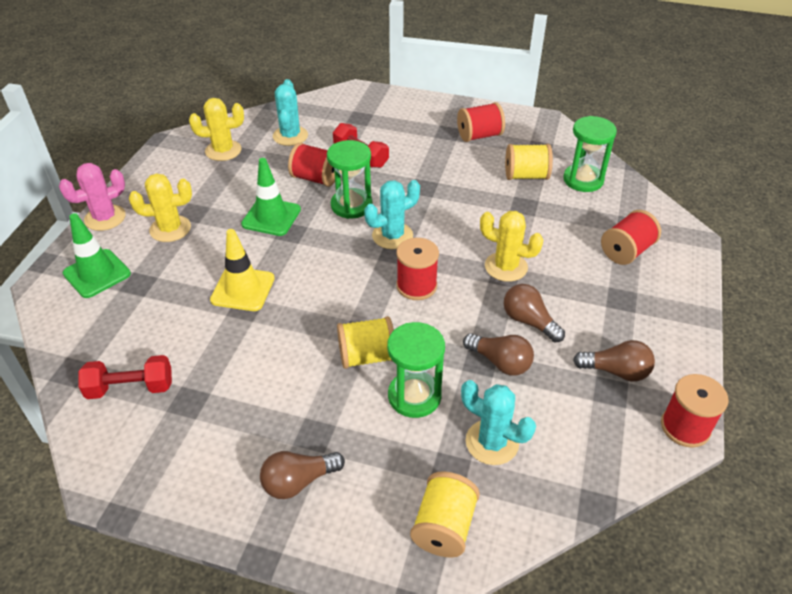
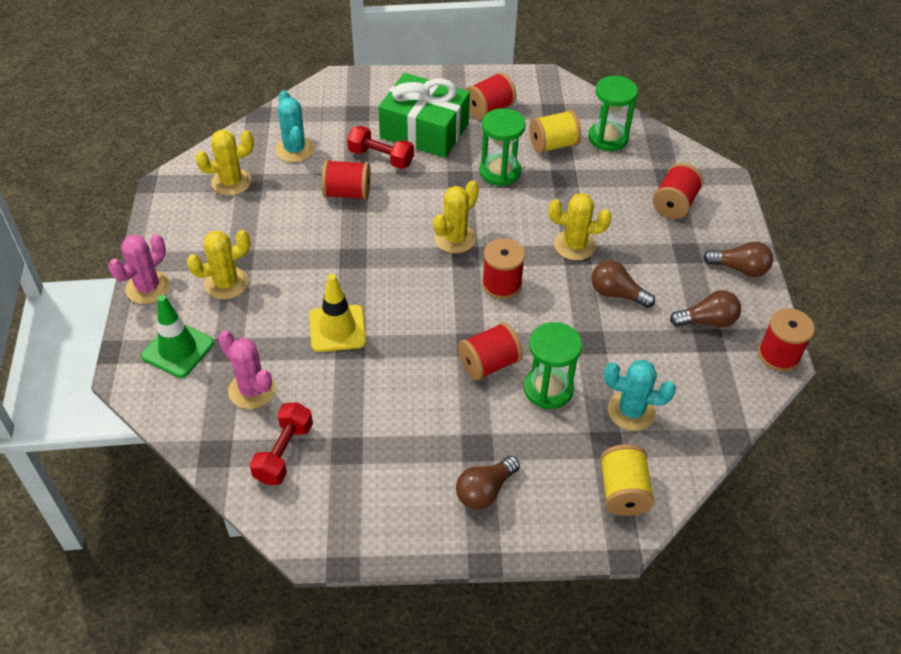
camera: 20 degrees left, 5 degrees up
red dumbbell [79,355,172,399] -> red dumbbell turned 45 degrees counterclockwise [250,402,313,485]
green traffic cone [241,158,301,236] -> none
green hourglass [327,140,373,219] -> green hourglass moved to [480,108,526,186]
yellow spool [337,316,394,369] -> red spool [458,322,523,381]
turquoise cactus [364,180,420,249] -> yellow cactus [433,180,479,253]
brown light bulb [463,333,534,376] -> brown light bulb moved to [703,242,773,277]
none -> pink cactus [218,330,276,409]
none -> green gift [378,73,470,158]

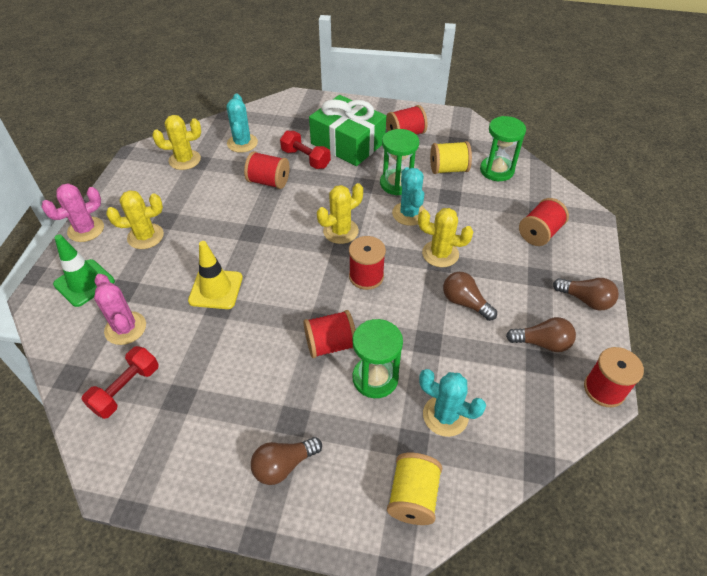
camera: 15 degrees right, 0 degrees up
none -> turquoise cactus [392,167,426,226]

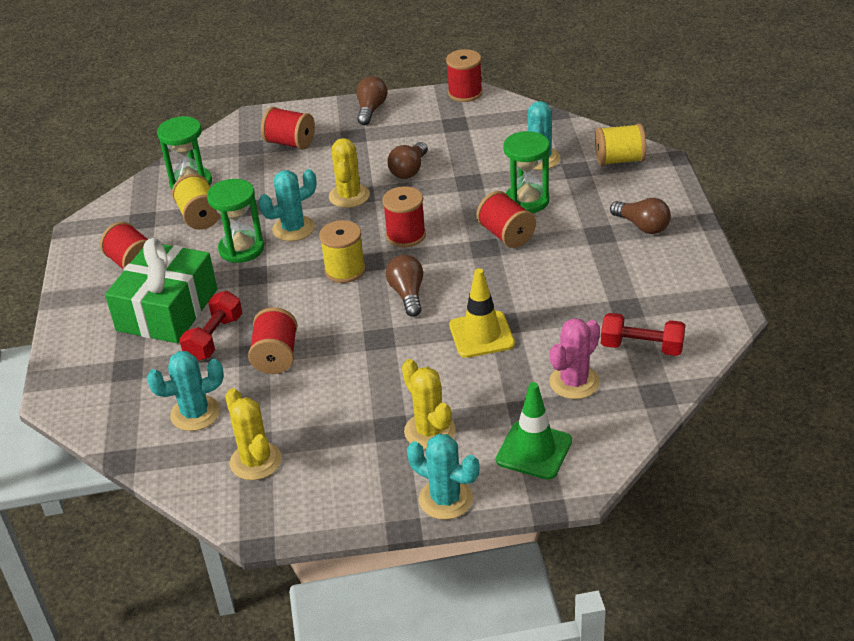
camera: 105 degrees left, 10 degrees down
pink cactus [41,183,104,242] -> turquoise cactus [407,434,479,520]
yellow cactus [317,183,363,244] -> yellow spool [319,220,365,283]
brown light bulb [506,317,576,352] -> brown light bulb moved to [386,255,423,317]

